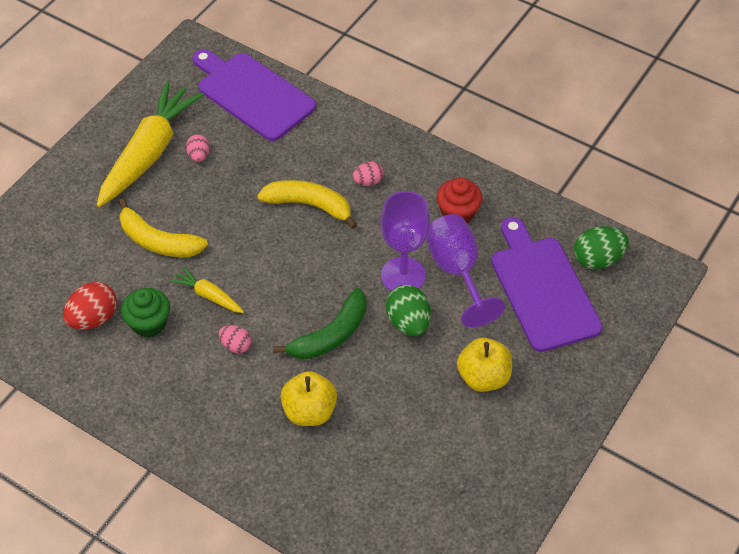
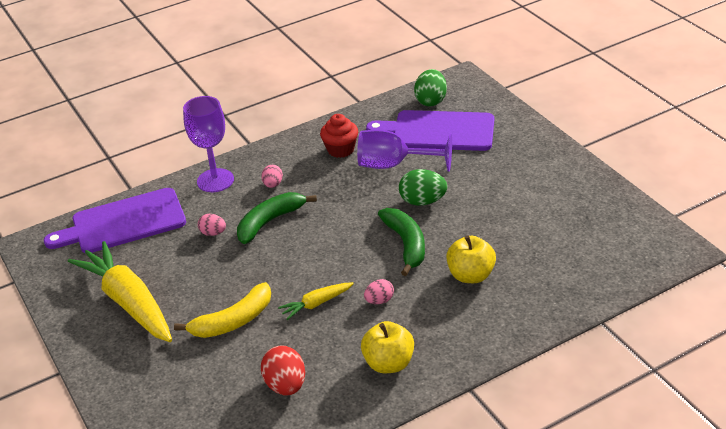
camera: 60 degrees left, 15 degrees down
green cupcake [121,288,170,338] -> none
pink egg [186,134,210,162] -> pink egg moved to [198,214,226,236]
yellow banana [257,180,357,229] -> green banana [237,192,317,244]
purple goblet [380,191,430,291] -> purple goblet moved to [183,96,234,192]
yellow apple [457,338,512,392] -> yellow apple moved to [361,321,414,373]

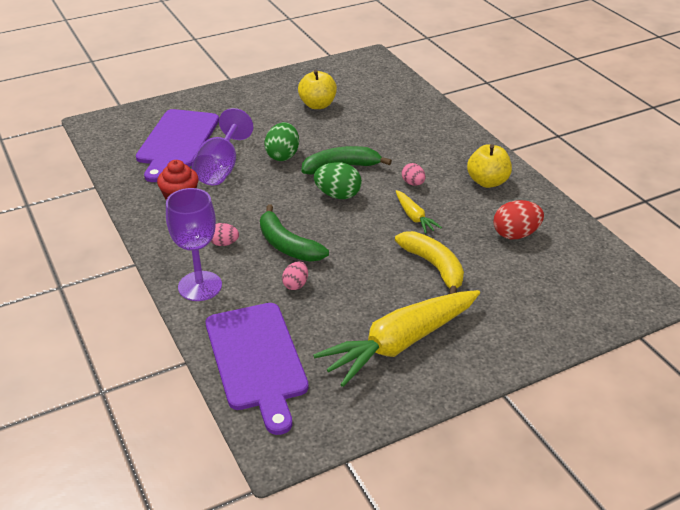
camera: 90 degrees left, 0 degrees up
green egg [414,69,447,106] -> green egg moved to [314,162,362,199]
yellow apple [446,235,496,283] -> yellow apple moved to [298,70,337,109]

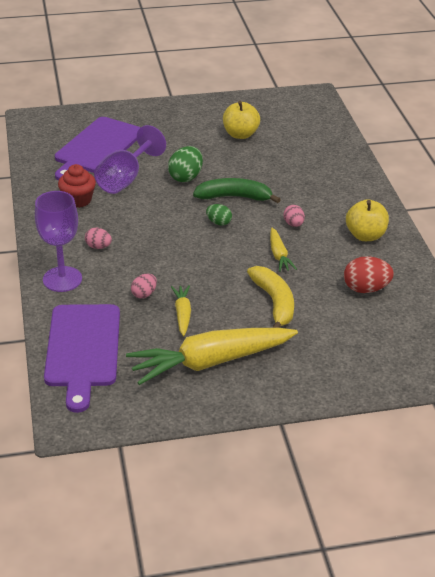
camera: 15 degrees right, 0 degrees up
green banana [260,204,329,262] -> none
green egg [314,162,362,199] -> green egg [206,204,232,226], size x0.60
none -> yellow carrot [171,285,191,336]

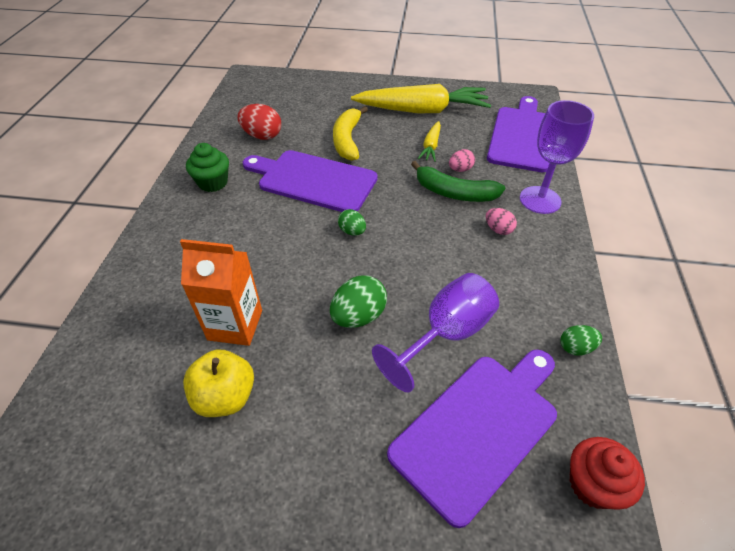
camera: 160 degrees left, 10 degrees up
red cupcake [58,164,96,208] -> red cupcake moved to [569,437,645,510]
green banana [193,178,281,203] -> green banana moved to [411,161,505,202]
yellow carrot [270,228,297,272] -> purple cutting board [243,150,378,212]
pink egg [284,205,305,227] -> none
yellow apple [346,199,389,241] -> green cupcake [186,143,229,192]
none -> orange carton [180,239,262,346]
none -> green egg [561,325,602,356]

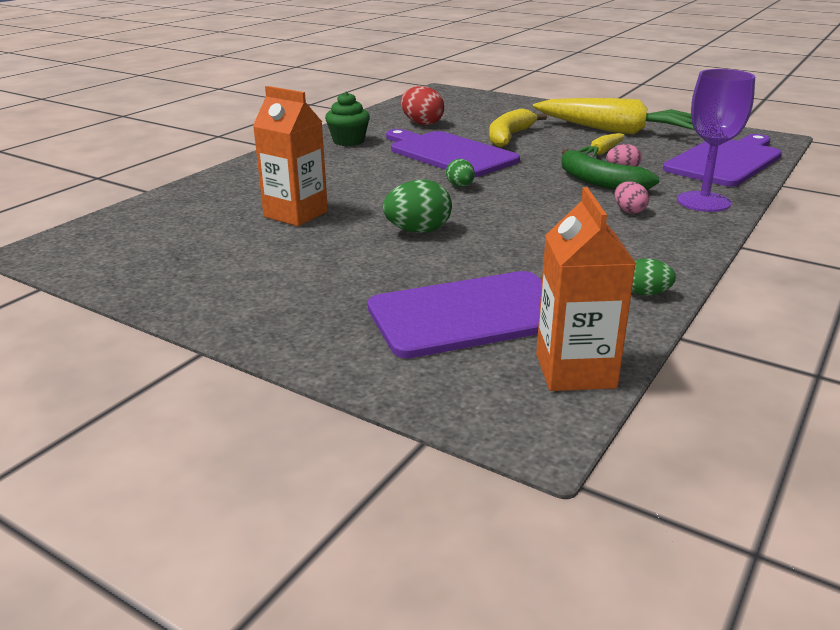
camera: 25 degrees right, 20 degrees down
yellow apple [183,349,254,417] -> none
purple goblet [372,273,499,393] -> none
red cupcake [569,437,645,510] -> orange carton [536,187,636,391]

